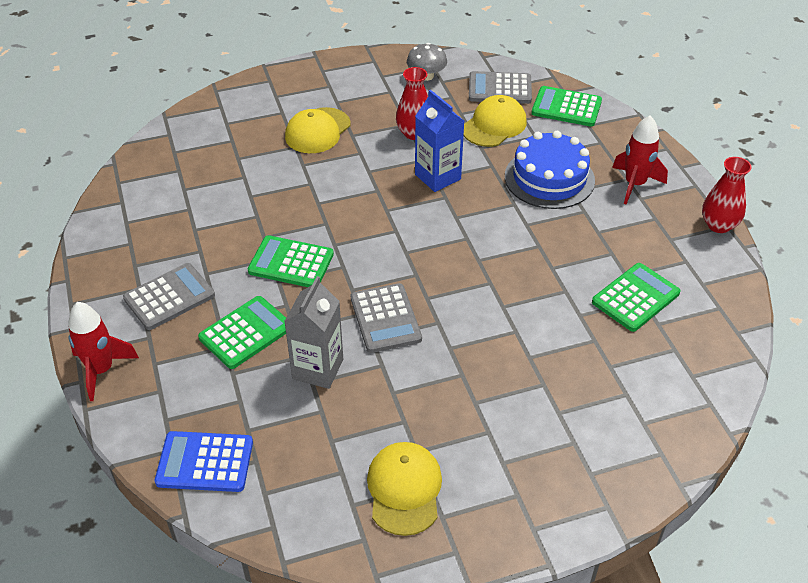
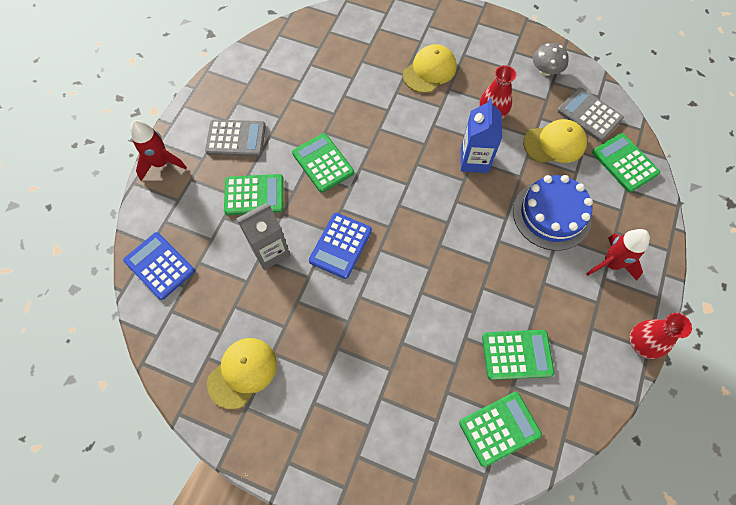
camera: 40 degrees right, 20 degrees up
yellow cap [285,107,350,153] -> yellow cap turned 150 degrees clockwise [403,44,457,93]
grey calculator [351,283,422,353] -> blue calculator [309,213,372,279]
none -> green calculator [459,392,542,467]

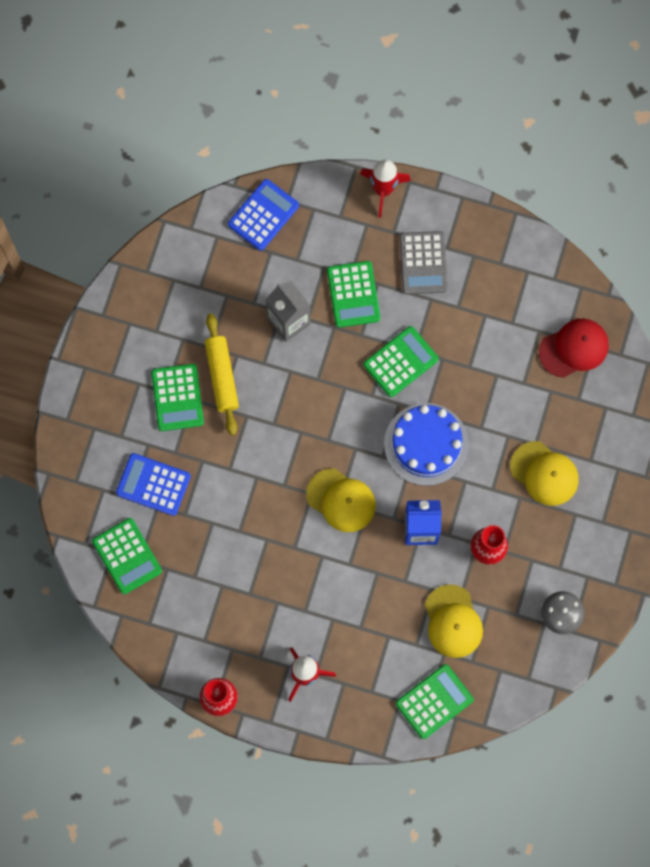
camera: 85 degrees right, 10 degrees up
yellow cap [207,338,277,409] -> yellow cap moved to [306,468,376,532]
blue calculator [309,213,372,279] -> blue calculator moved to [116,453,191,516]
green calculator [482,330,555,380] -> green calculator moved to [151,364,204,431]
blue cake [513,175,593,251] -> blue cake moved to [384,403,469,486]
grey calculator [557,87,624,142] -> none
none -> yellow rolling pin [205,313,239,435]
none -> red cap [539,319,609,378]

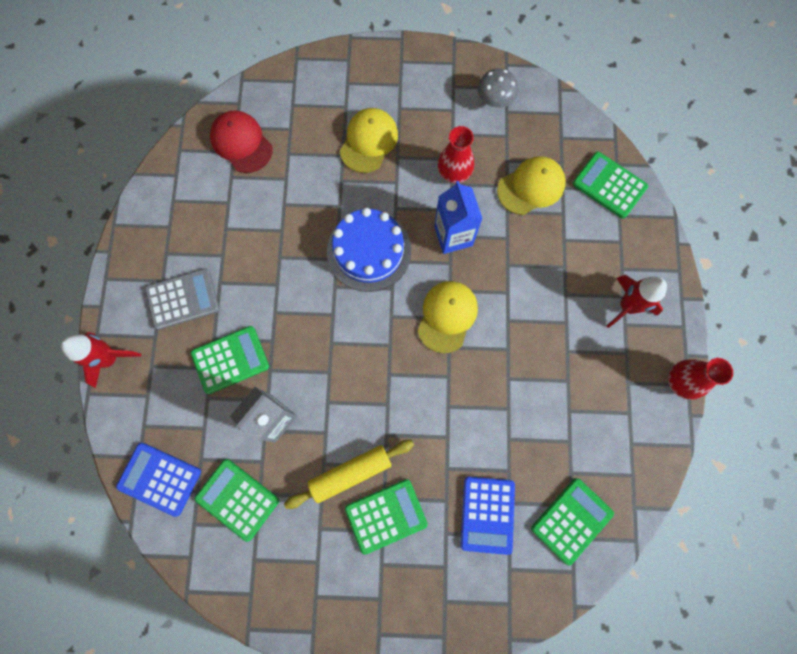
camera: 105 degrees left, 0 degrees up
green calculator [363,326,439,397] -> green calculator moved to [195,459,279,542]

